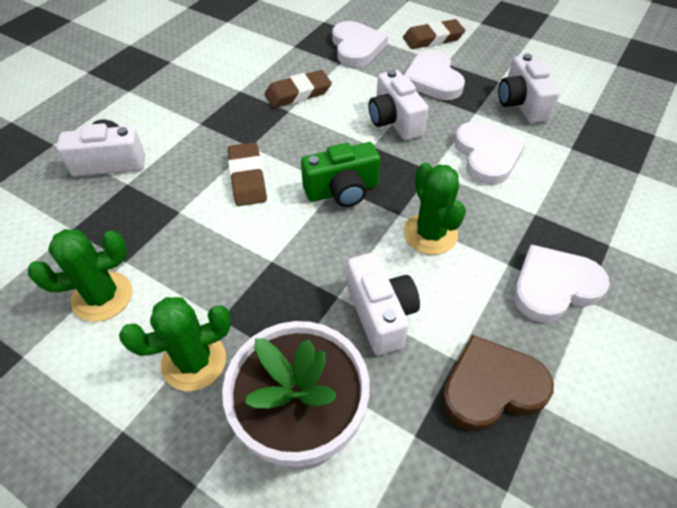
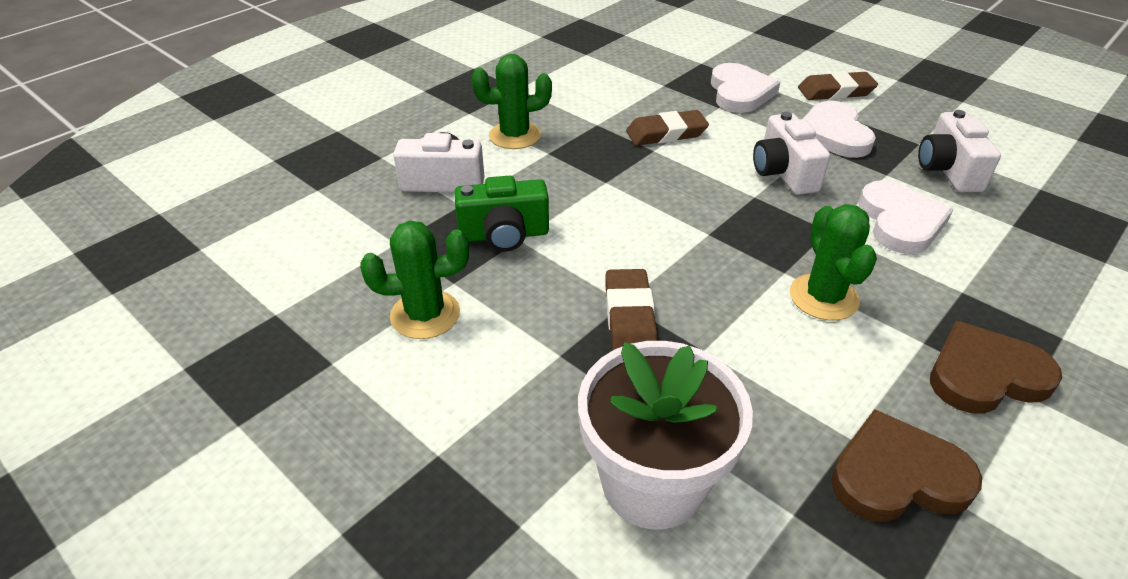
camera: 10 degrees right, 10 degrees down
green cactus [119,297,231,391] -> green cactus moved to [472,54,552,149]
brown eraser [228,142,267,206] -> brown eraser moved to [605,269,657,350]
green camera [301,142,380,207] -> green camera moved to [454,176,549,251]
white camera [347,253,420,355] -> none
white heart [513,244,610,323] -> brown heart [930,321,1062,413]

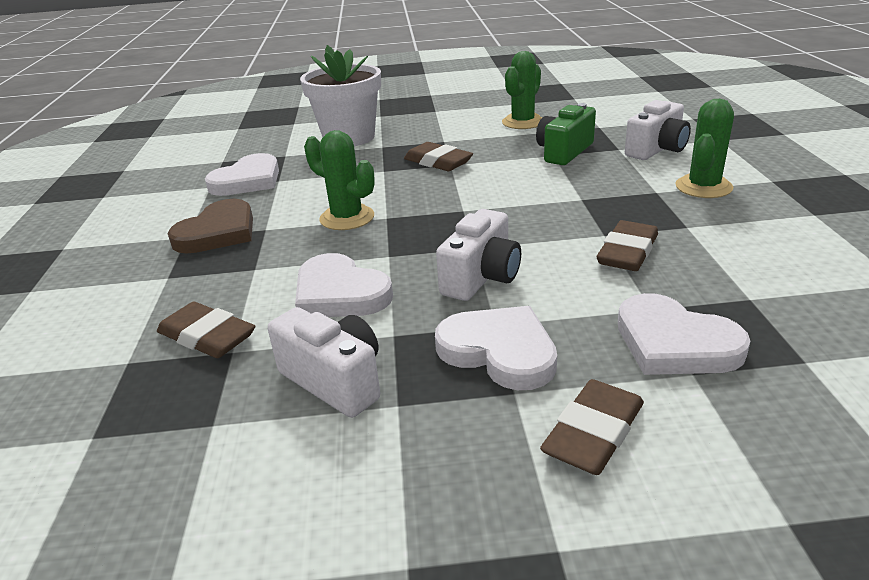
camera: 135 degrees right, 10 degrees down
white camera [753,112,830,195] -> white camera turned 90 degrees clockwise [436,209,521,301]
brown heart [831,409,982,522] -> white heart [205,153,279,196]
none -> brown eraser [157,302,255,358]

